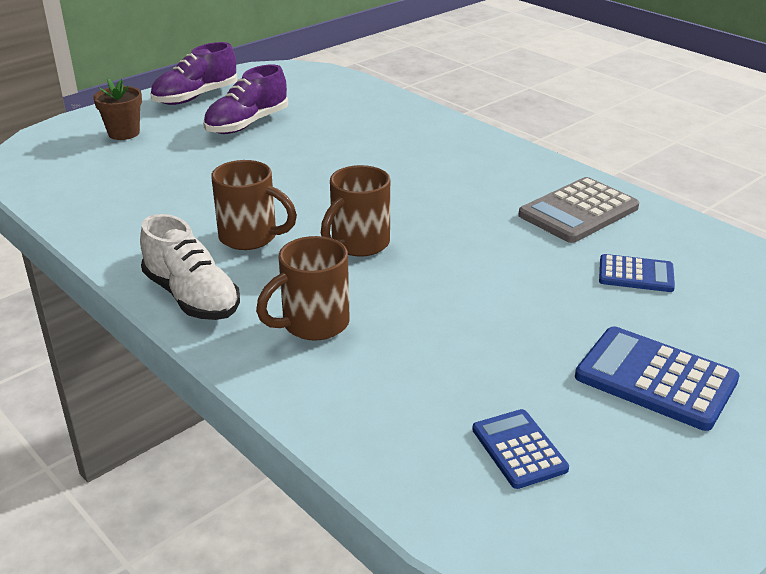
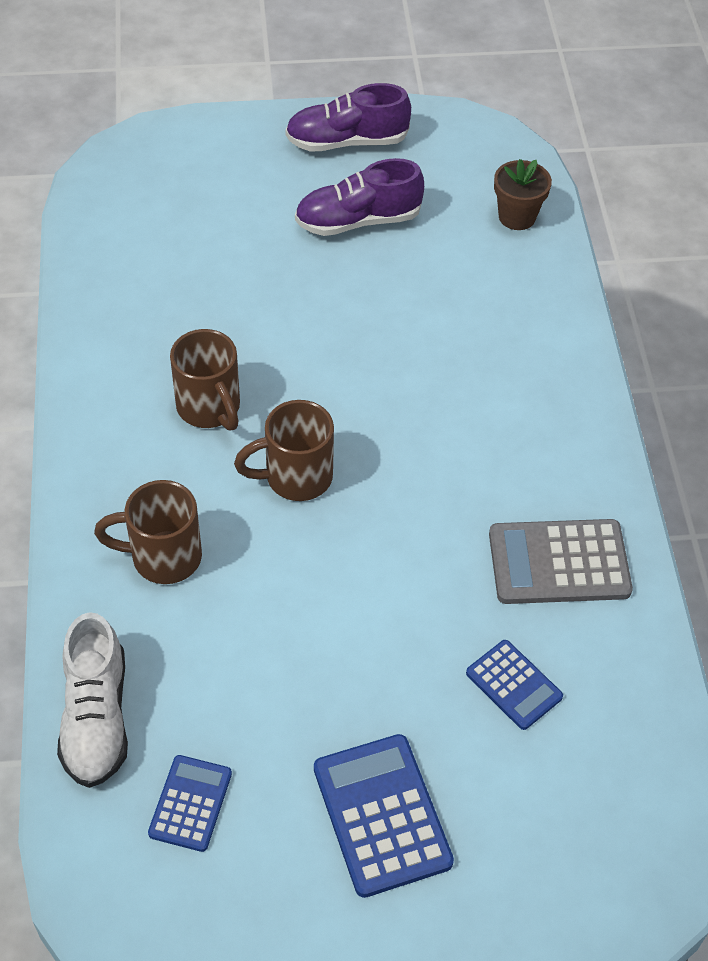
camera: 35 degrees right, 20 degrees up
brown flower pot [93,78,142,140] -> brown flower pot moved to [494,159,552,230]
white shoe [140,214,240,320] -> white shoe moved to [57,612,128,788]

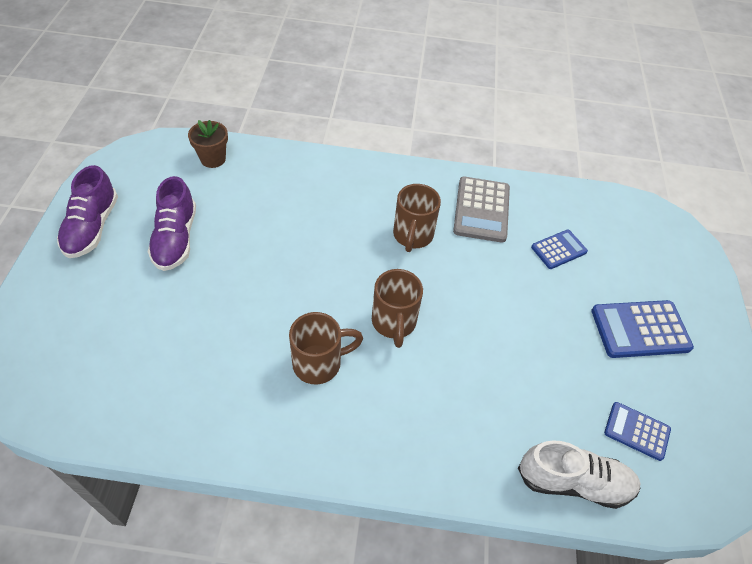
camera: 80 degrees left, 0 degrees up
brown mug [94,480,202,584] -> brown mug moved to [393,184,441,252]

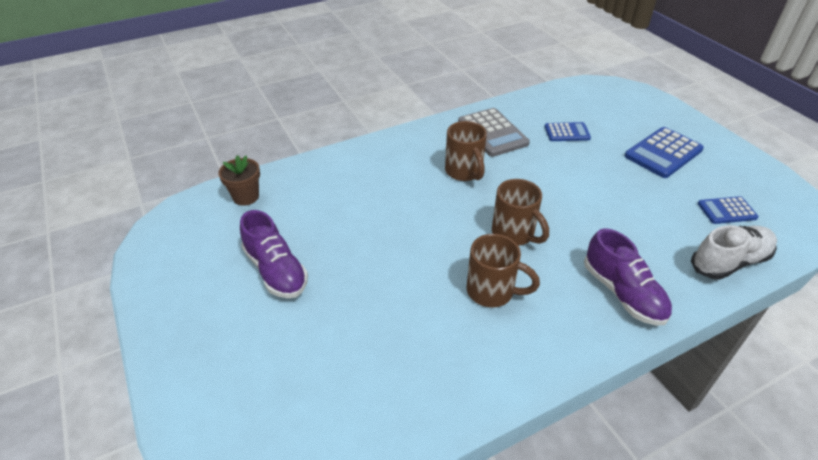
camera: 30 degrees left, 10 degrees down
purple shoe [57,165,118,258] -> purple shoe moved to [584,228,672,326]
brown mug [289,312,363,384] -> brown mug turned 75 degrees clockwise [467,234,540,308]
blue calculator [531,230,588,269] -> blue calculator turned 60 degrees clockwise [545,122,591,141]

